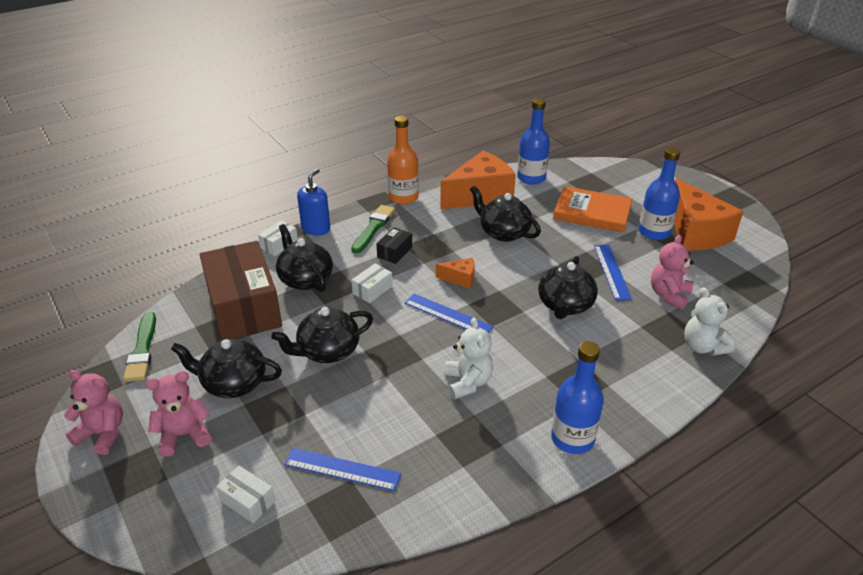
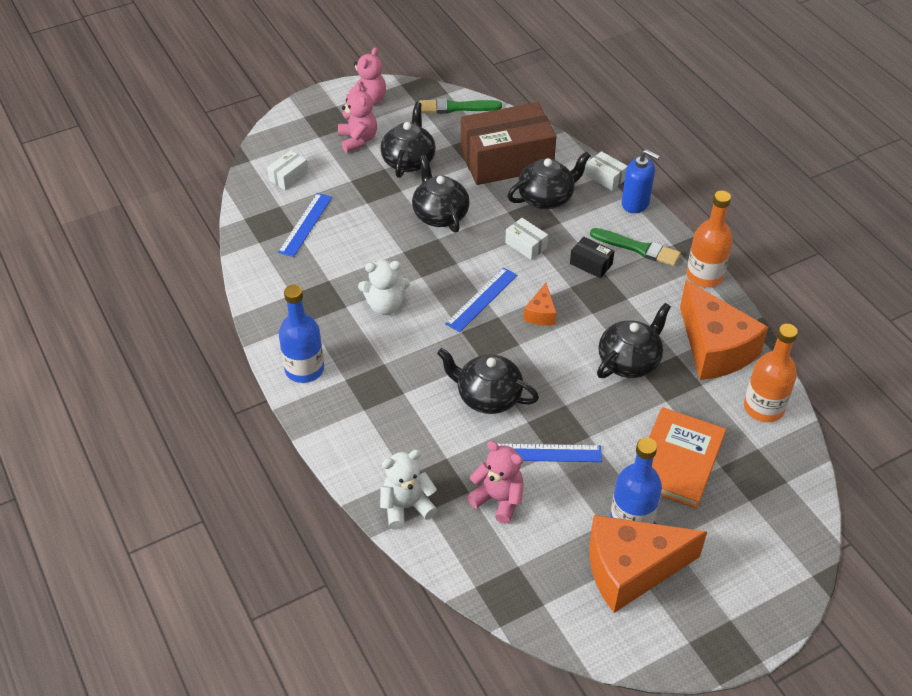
camera: 95 degrees right, 10 degrees up
blue bottle [517,98,550,185] -> orange bottle [744,324,798,422]

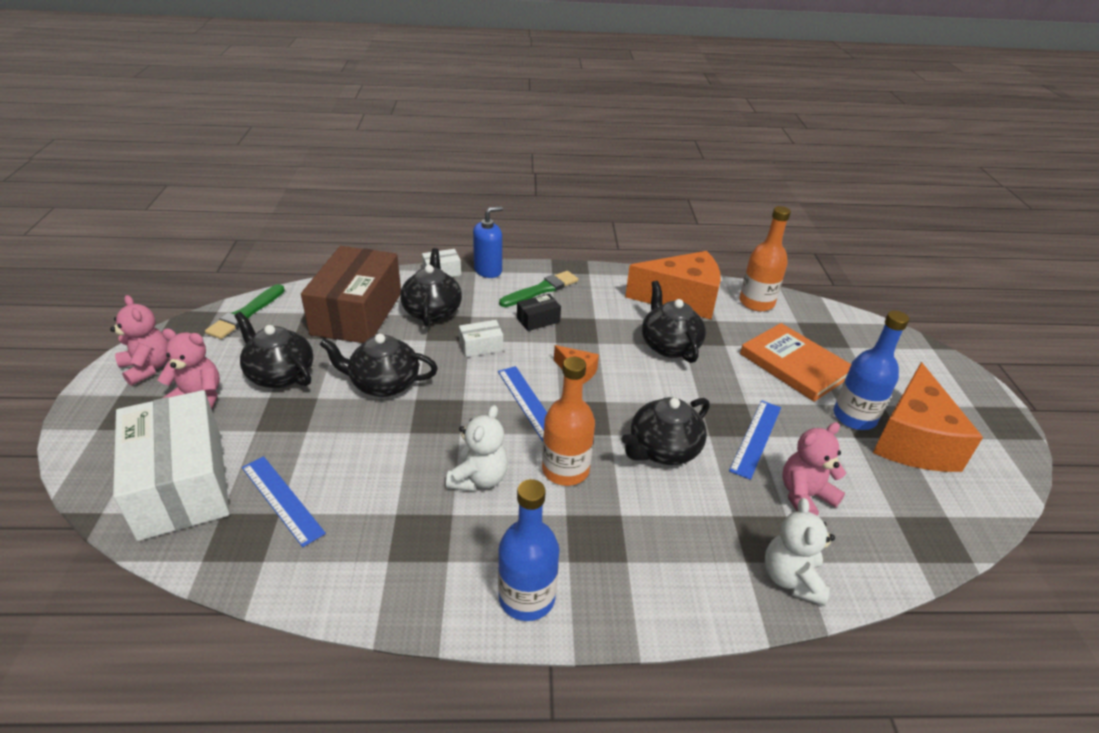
camera: 65 degrees left, 10 degrees down
white box [267,150,308,190] -> white box [113,390,230,541], size x2.45
orange bottle [686,191,732,287] -> orange bottle moved to [542,357,595,486]

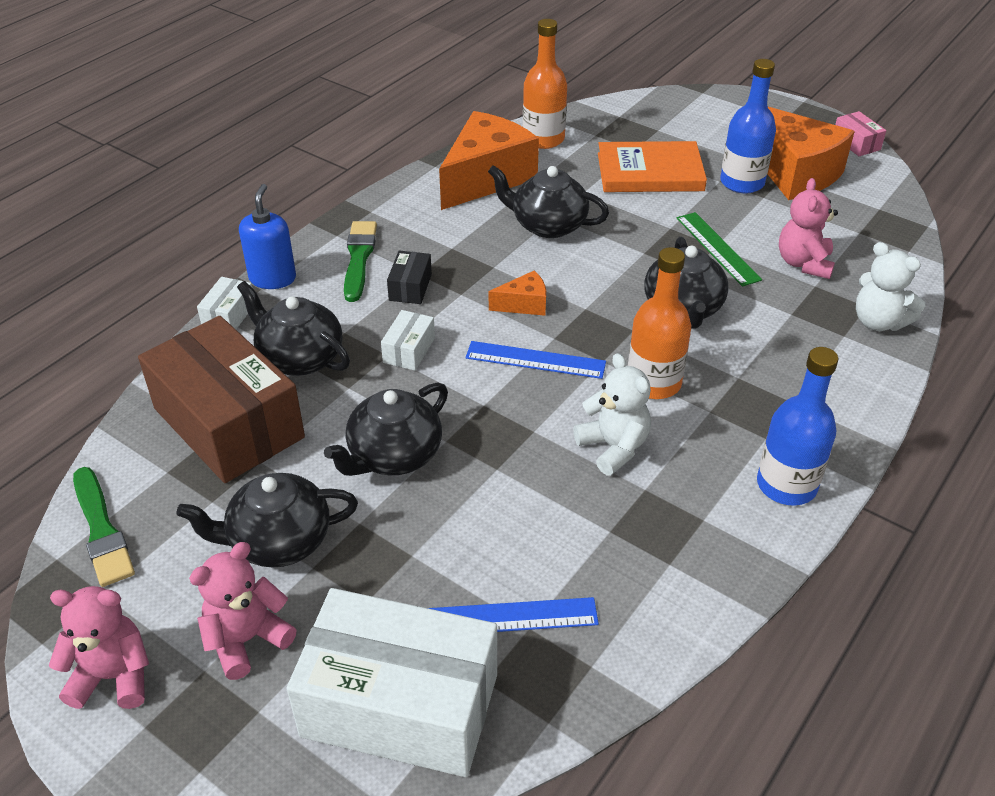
camera: 50 degrees left, 5 degrees up
blue ruler [729,400,781,480] -> green ruler [677,212,762,287]
none -> pink box [835,111,886,156]

